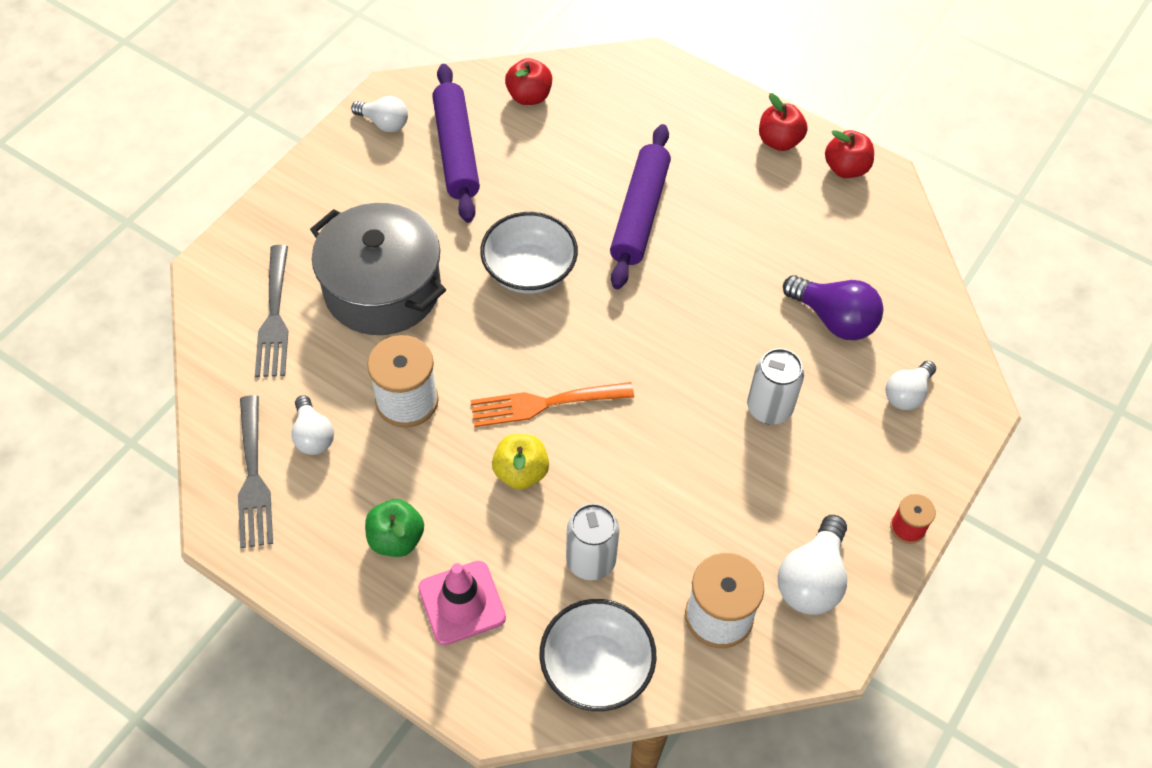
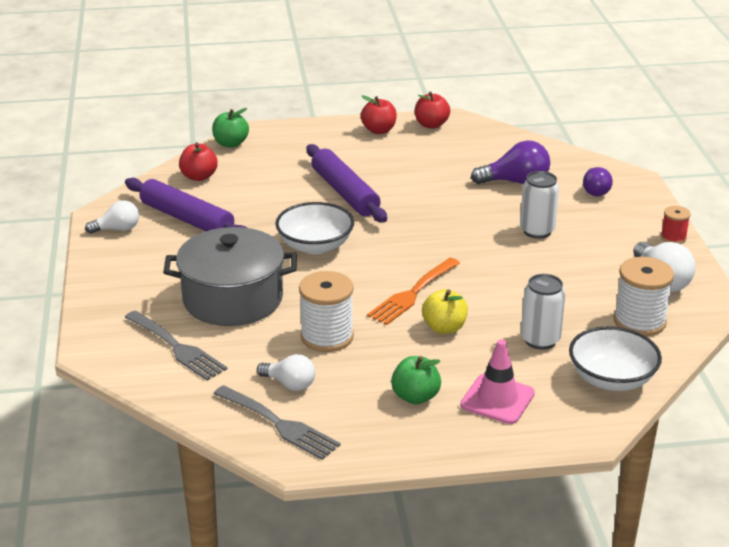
camera: 40 degrees left, 25 degrees down
white light bulb [886,361,936,410] -> purple light bulb [583,167,613,196]
none -> green apple [212,108,249,148]

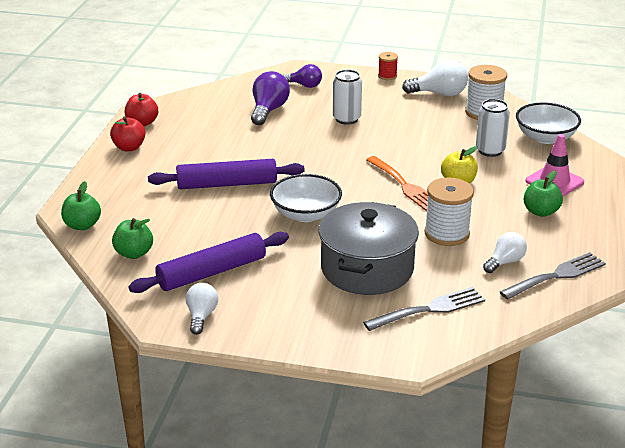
camera: 70 degrees left, 0 degrees up
red apple [179,142,218,181] -> green apple [112,218,153,259]

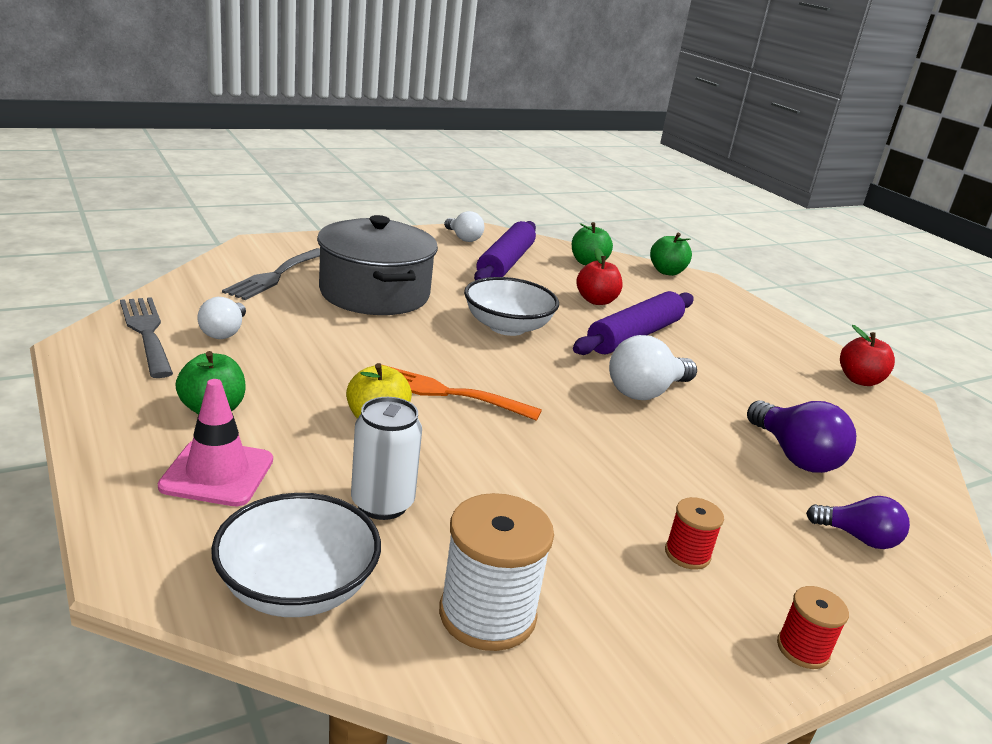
camera: 135 degrees right, 5 degrees down
red apple [110,116,146,151] -> red apple moved to [576,248,623,305]
purple light bulb [283,64,322,88] -> purple light bulb turned 135 degrees counterclockwise [806,496,910,549]
white can [333,69,362,125] -> none
white light bulb [402,59,468,96] -> white light bulb moved to [609,335,697,400]
white spool [424,178,474,246] -> none
grey fork [500,252,606,300] -> grey fork turned 135 degrees clockwise [120,297,173,378]
none -> red spool [665,497,724,570]

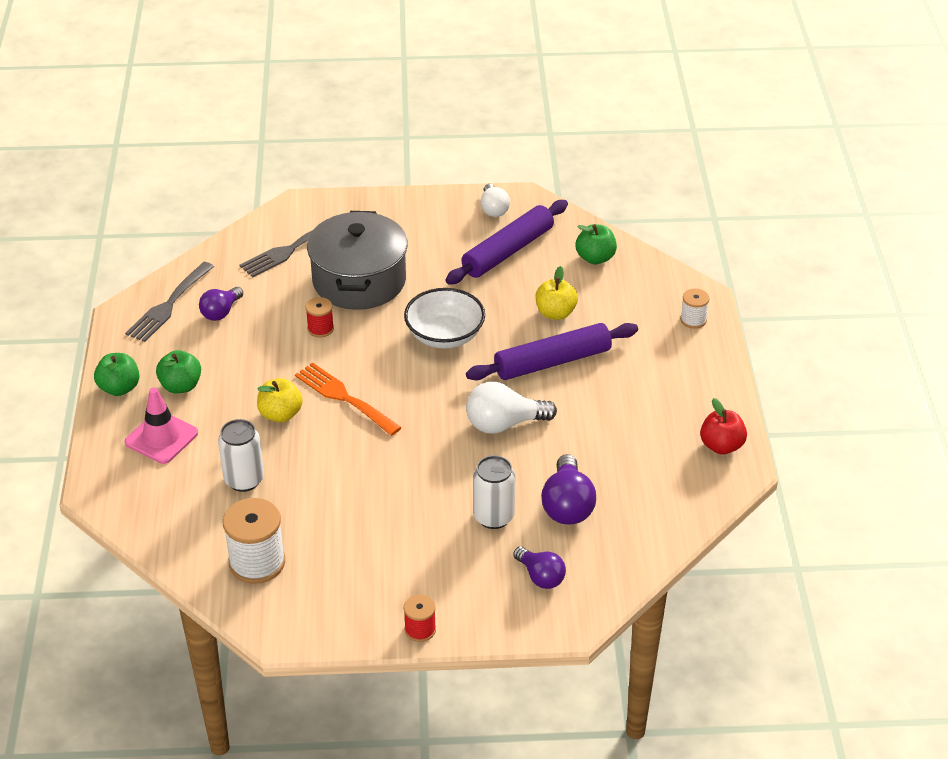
camera: 30 degrees right, 15 degrees up
grey fork [120,297,173,378] -> grey fork turned 150 degrees counterclockwise [125,262,214,342]
white light bulb [197,297,246,339] -> purple light bulb [199,287,243,321]
white bowl [211,493,381,617] -> none
red apple [576,248,623,305] -> yellow apple [536,266,578,320]
green apple [650,233,692,276] -> green apple moved to [94,353,140,396]
red spool [665,497,724,570] -> red spool moved to [305,297,334,338]
none -> white can [473,455,515,529]
none -> white spool [680,289,710,329]

